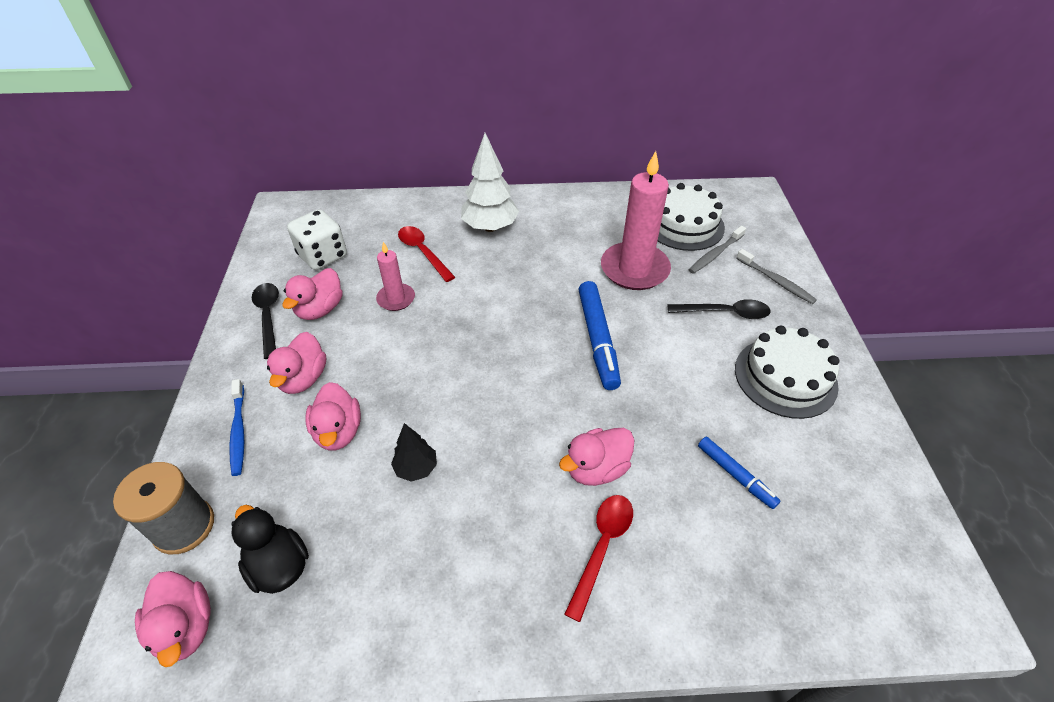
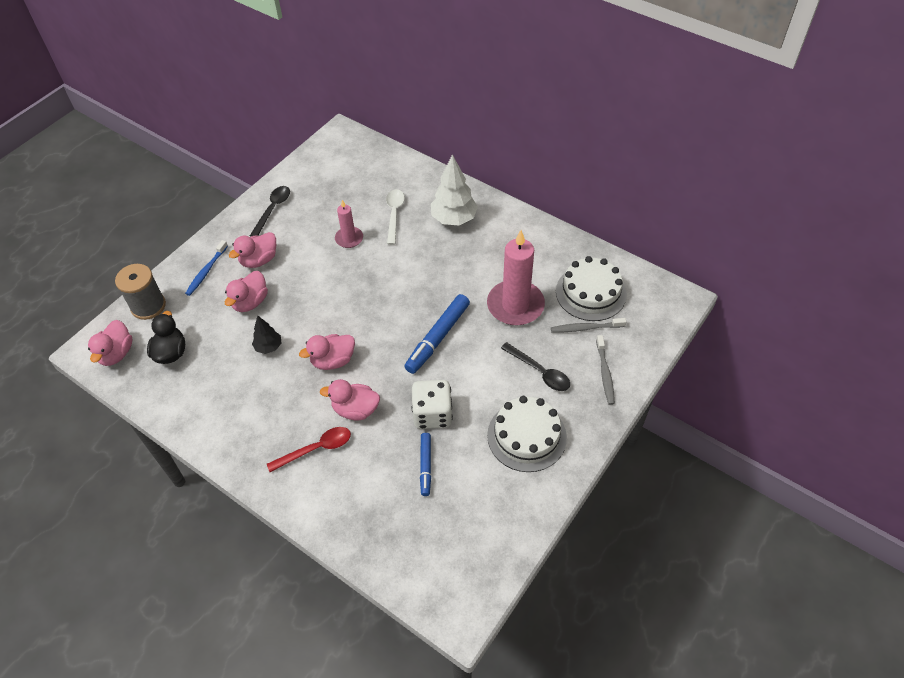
camera: 40 degrees right, 5 degrees up
pink duck [282,268,343,320] -> pink duck moved to [299,334,355,370]
white dice [287,209,347,270] -> white dice moved to [412,380,453,429]
red spoon [398,226,455,282] -> white spoon [386,189,405,245]

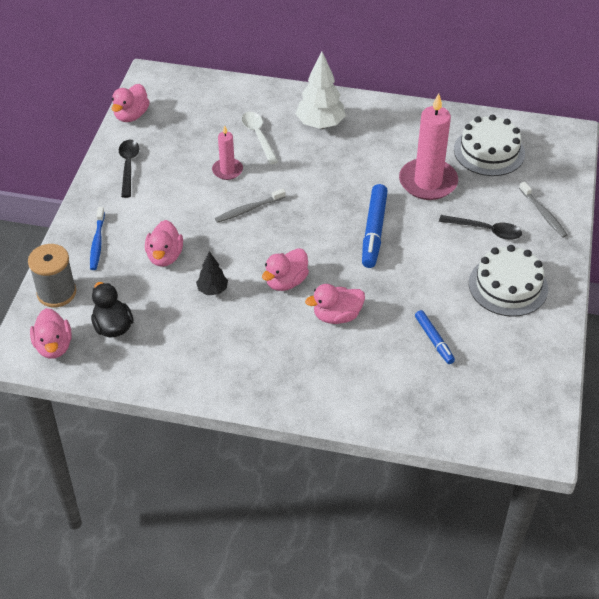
camera: 25 degrees left, 5 degrees down
pink duck [229,232,276,268] -> pink duck moved to [112,84,150,122]
red spoon [267,427,351,472] -> none
white dice [412,380,453,429] -> none
grey toothbrush [551,318,626,332] -> grey toothbrush moved to [215,188,286,223]

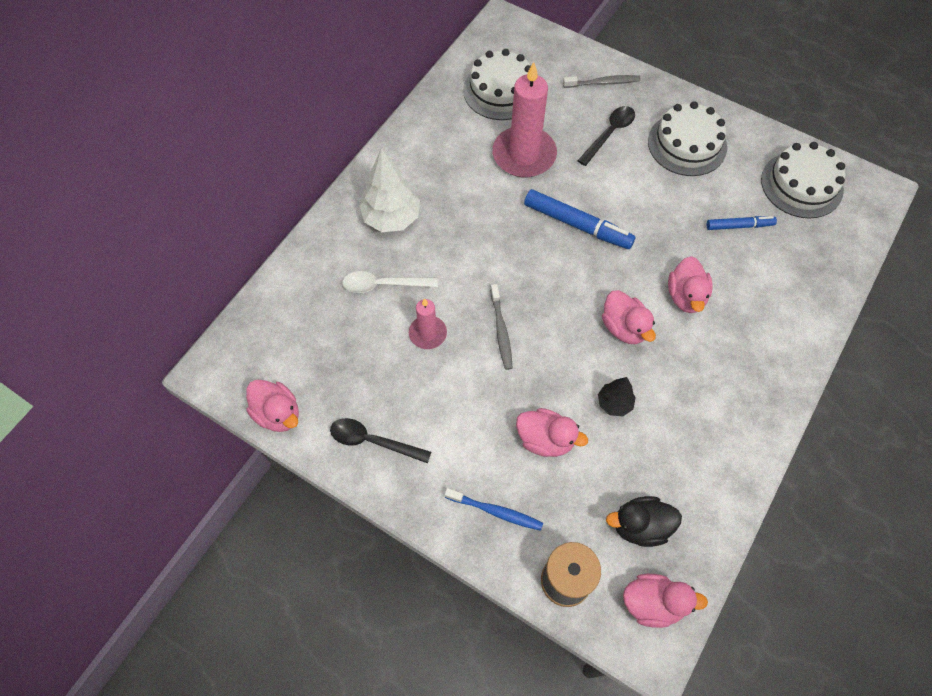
camera: 70 degrees left, 15 degrees up
none -> white cake [761,142,845,218]

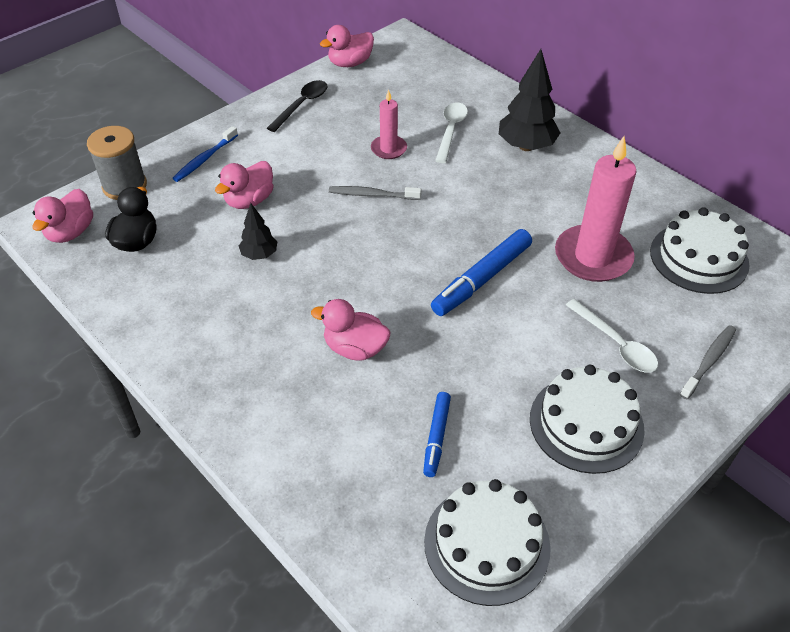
camera: 105 degrees right, 15 degrees down
white tree [360,148,420,232] -> black tree [499,49,560,151]
grey toothbrush [563,75,641,88] -> grey toothbrush turned 150 degrees counterclockwise [680,325,736,399]
black spoon [577,106,635,166] -> white spoon [566,299,658,373]
pink duck [602,290,656,344] -> none

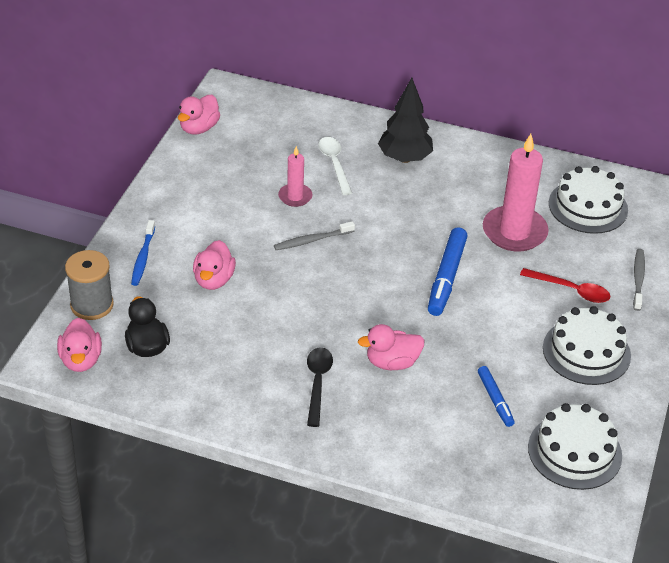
camera: 30 degrees left, 5 degrees down
black tree [239,203,277,260] -> none
black spoon [267,80,327,132] -> black spoon moved to [307,347,333,427]
white spoon [566,299,658,373] -> red spoon [520,268,610,303]

